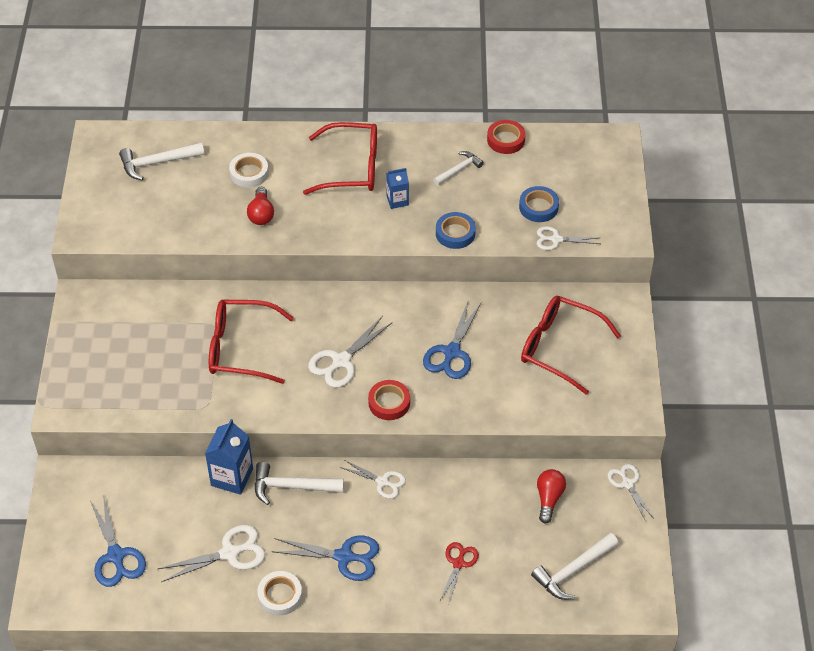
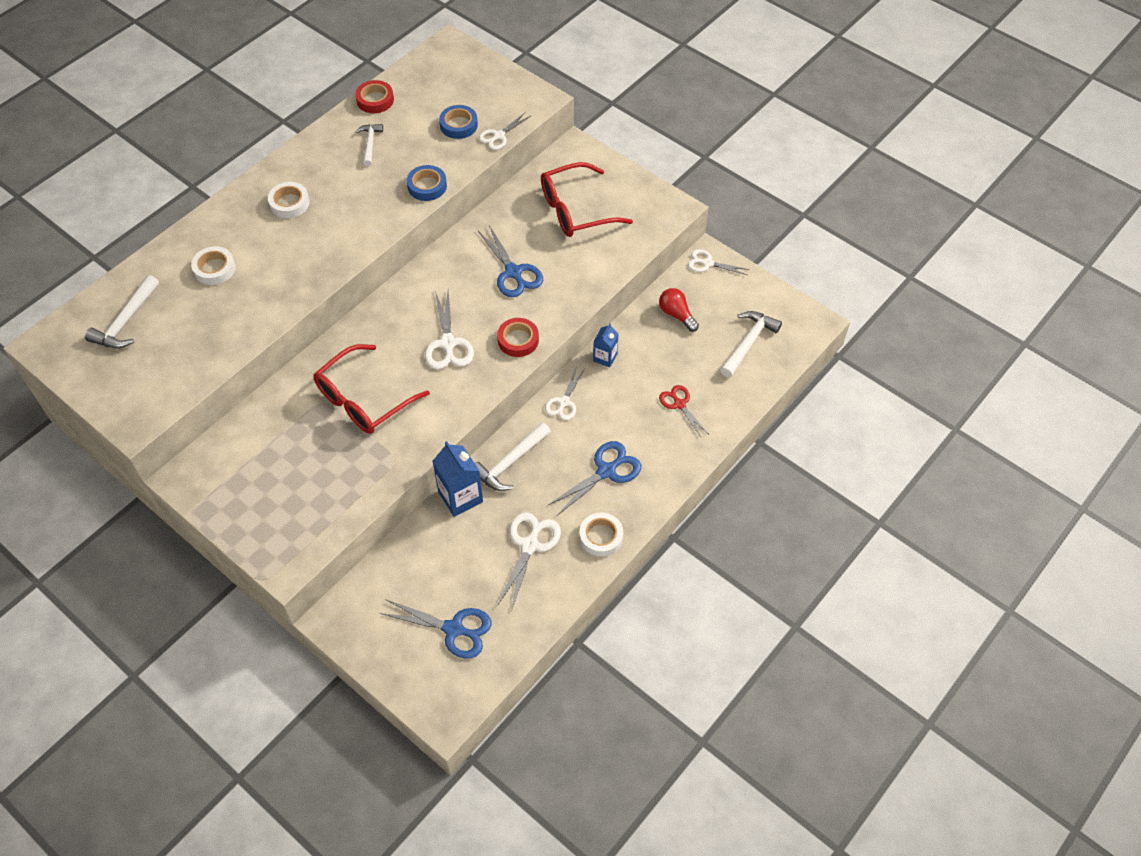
camera: 50 degrees left, 5 degrees up
red light bulb [247,187,274,225] -> none
red glasses [303,122,377,195] -> white tape [268,182,310,218]
white scissors [340,460,406,499] -> white scissors turned 135 degrees clockwise [545,366,584,420]
blue carton [386,168,409,209] -> blue carton moved to [593,323,618,367]
white hammer [531,533,619,600] -> white hammer turned 150 degrees counterclockwise [721,311,782,377]

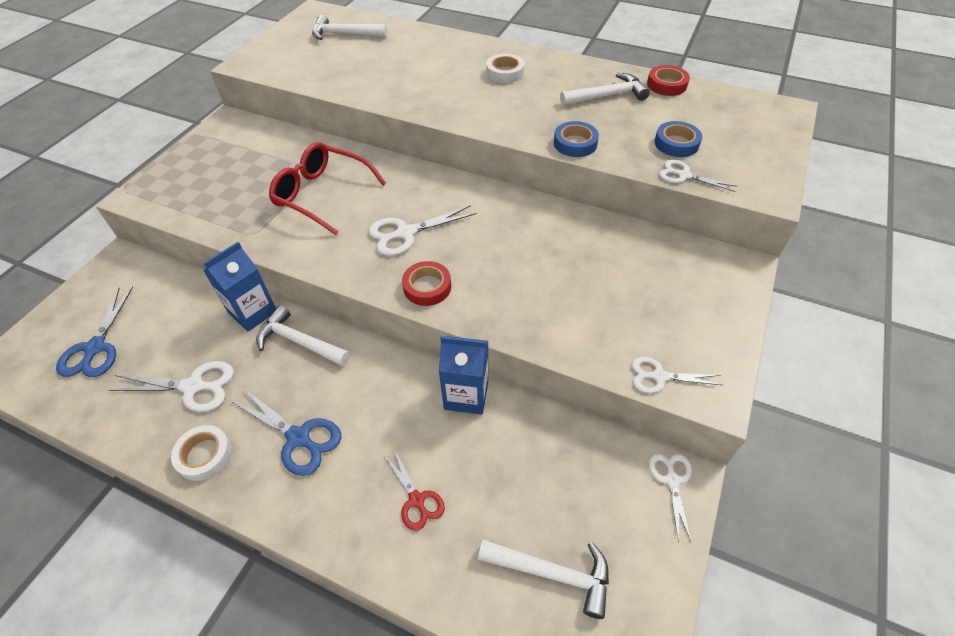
camera: 75 degrees right, 5 degrees down
white tape [191,246,236,285] -> none
white hammer [355,124,383,166] -> white hammer [560,73,650,106], size x1.53
blue scissors [477,225,543,297] -> none
red glasses [541,162,633,237] -> none
white scissors [545,366,584,420] -> white scissors moved to [632,357,722,393]
blue carton [593,323,618,367] -> blue carton [438,336,488,415], size x1.67
red light bulb [659,288,699,332] -> none
red scissors [659,385,708,437] -> red scissors turned 105 degrees clockwise [384,449,445,531]

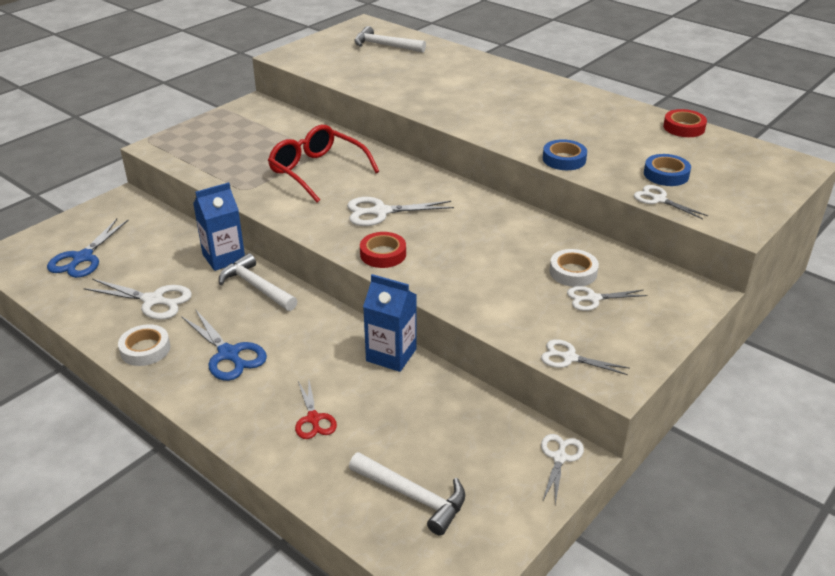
camera: 15 degrees right, 15 degrees down
white tape [486,53,525,83] -> white tape moved to [549,249,599,287]
white hammer [560,73,650,106] -> none
none -> white scissors [567,286,648,311]

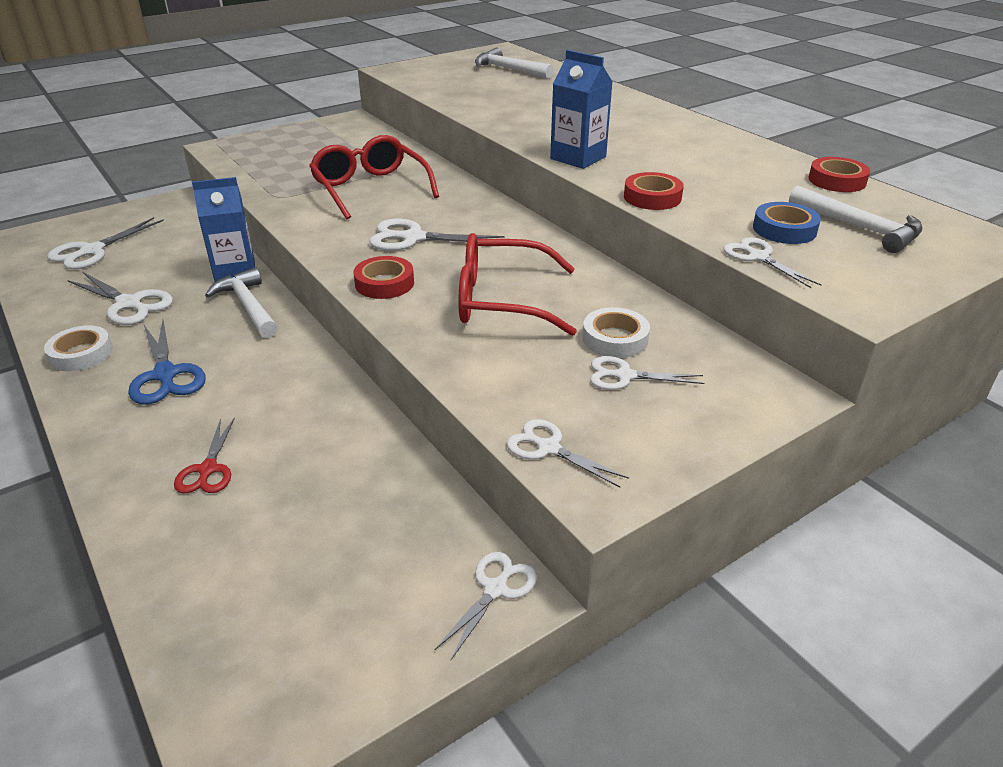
camera: 15 degrees right, 0 degrees up
blue scissors [47,219,129,278] -> white scissors [47,217,164,269]
white hammer [349,452,465,536] -> white hammer moved to [789,186,922,253]
blue carton [363,274,417,372] -> blue carton moved to [550,50,612,169]
blue tape [543,139,587,170] -> red tape [624,172,684,210]
none -> red glasses [458,233,577,336]

